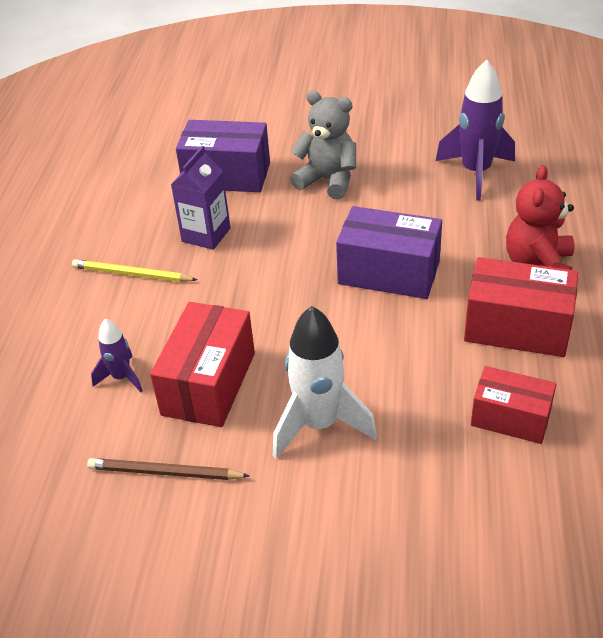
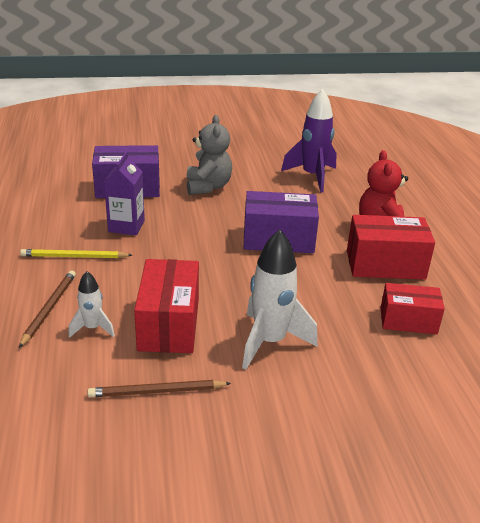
camera: 20 degrees left, 10 degrees down
purple rocket [91,319,143,392] -> white rocket [68,271,115,338]
grey teddy bear [290,91,356,200] -> grey teddy bear turned 75 degrees clockwise [187,115,232,195]
none -> brown pencil [19,270,76,348]

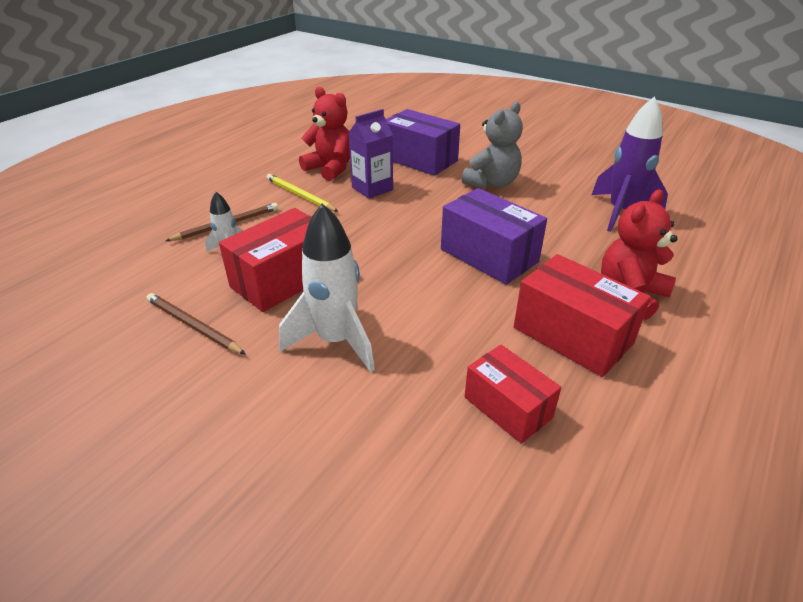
camera: 45 degrees right, 5 degrees up
none -> red teddy bear [299,87,350,181]

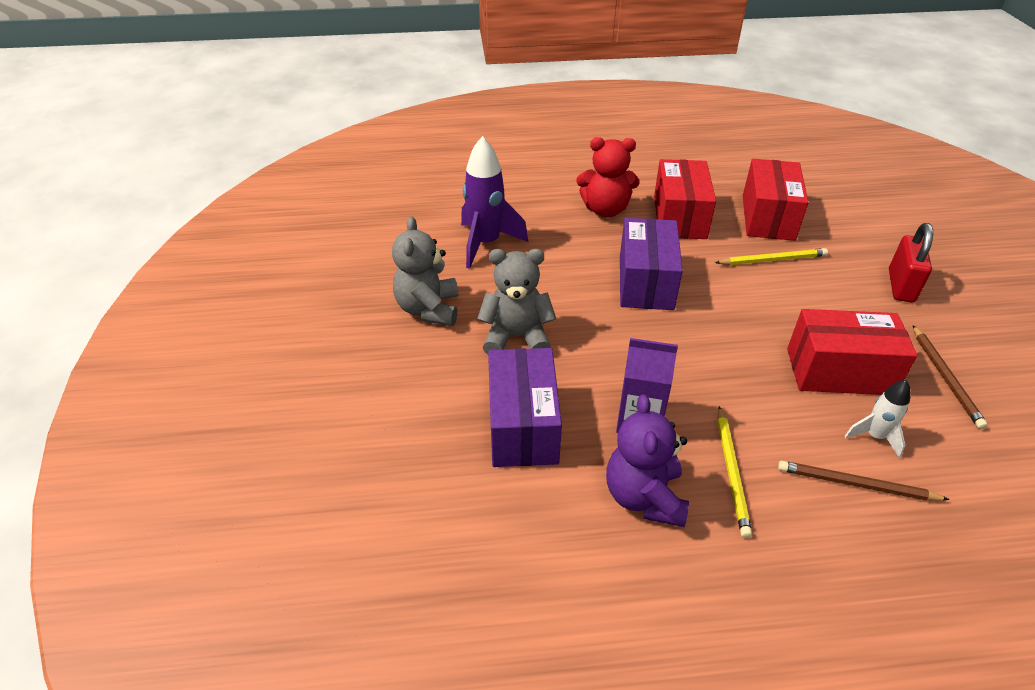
camera: 130 degrees left, 5 degrees up
white rocket [279,203,375,372] -> none
red teddy bear [299,87,350,181] -> purple teddy bear [606,394,689,527]
red box [465,345,561,444] -> red box [743,159,809,241], size x1.51
none -> grey teddy bear [392,217,458,326]
none -> yellow pencil [715,248,828,265]
none -> red padlock [889,223,933,302]

